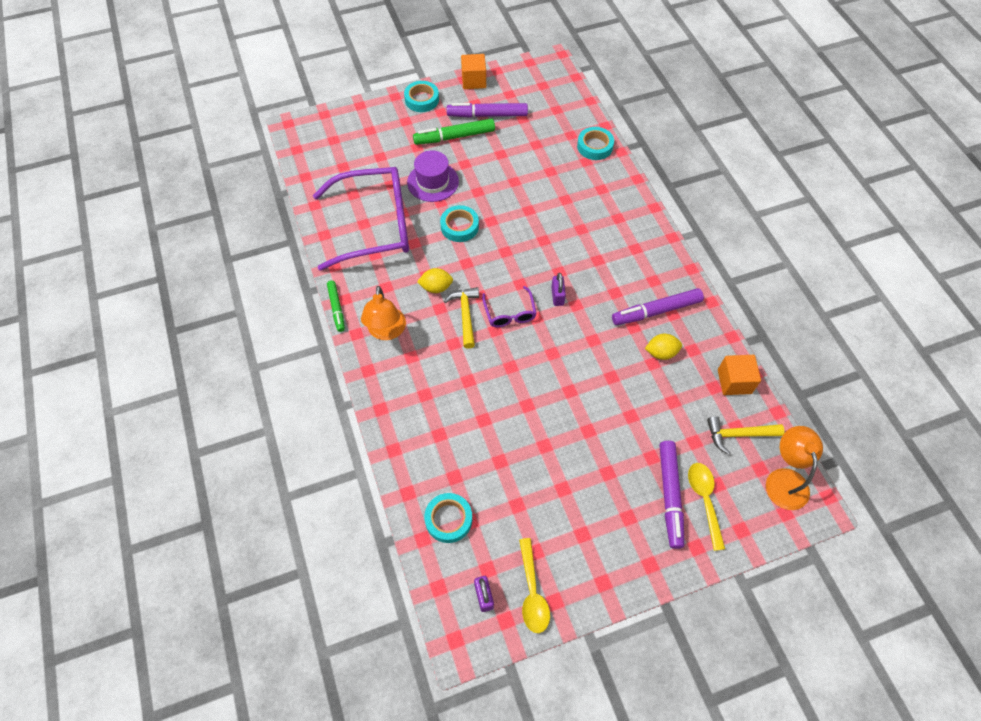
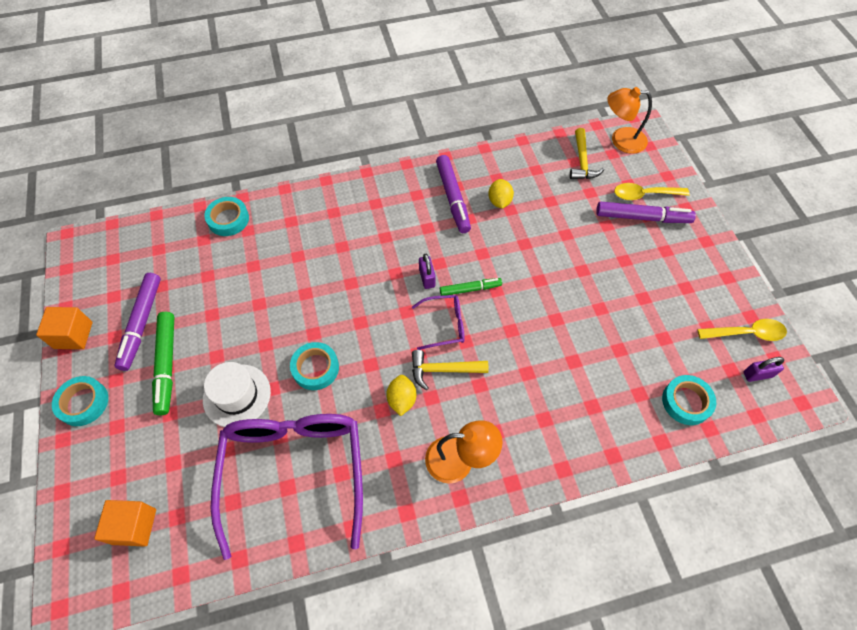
camera: 85 degrees left, 0 degrees up
green marker [327,281,345,332] -> green marker moved to [440,278,502,296]
purple hat [407,150,459,202] -> white hat [203,362,271,427]
purple padlock [551,273,566,306] -> purple padlock turned 75 degrees clockwise [419,254,436,289]
orange cube [718,355,761,395] -> orange cube moved to [94,500,156,546]

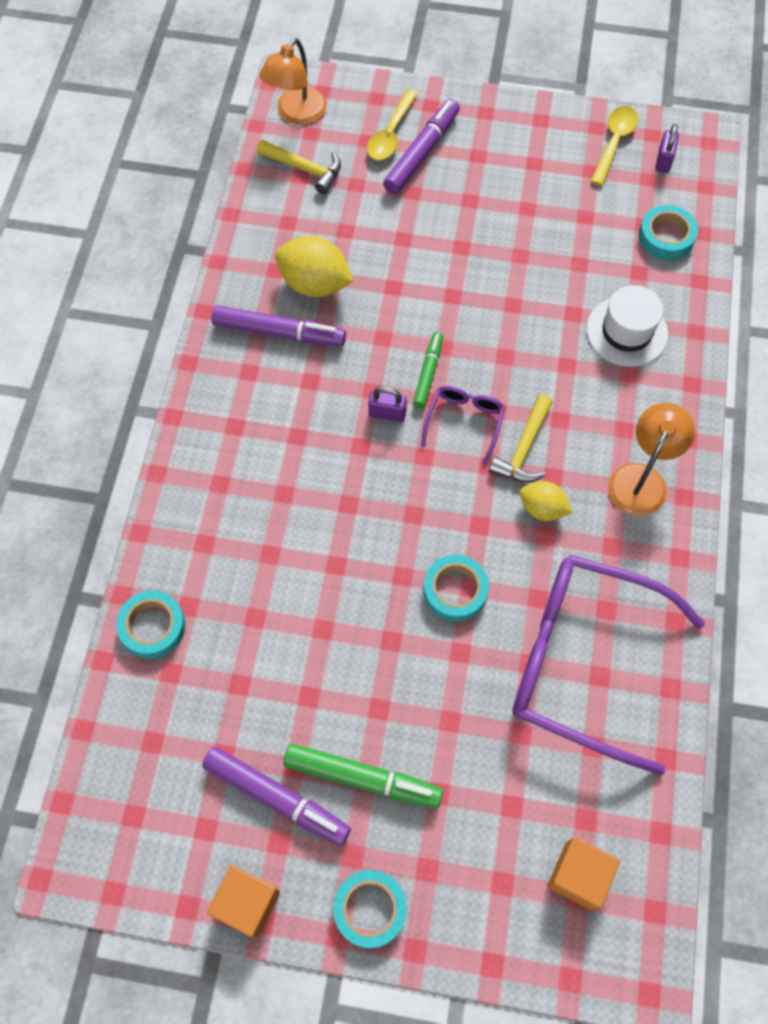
camera: 65 degrees left, 5 degrees up
white hat [203,362,271,427] -> white hat moved to [587,285,668,367]
yellow lemon [488,179,514,209] -> yellow lemon [275,236,354,297], size x1.65

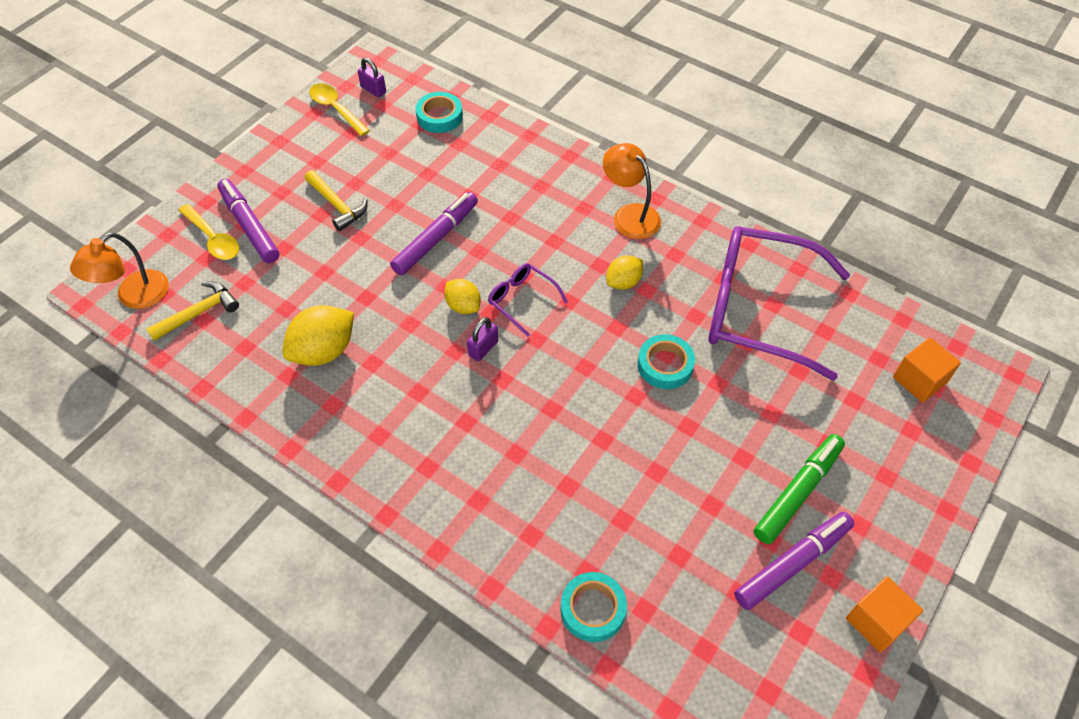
camera: 65 degrees left, 10 degrees down
purple marker [211,305,346,347] -> purple marker moved to [390,192,478,275]
orange lamp [259,38,327,125] -> orange lamp turned 75 degrees clockwise [70,232,169,309]
turquoise tape [333,870,407,948] -> none
green marker [413,332,443,408] -> yellow lemon [444,279,481,314]
yellow hammer [489,395,553,483] -> yellow hammer moved to [305,170,368,231]
purple glasses [512,555,705,775] -> purple glasses turned 60 degrees clockwise [708,226,850,381]
white hat [587,285,668,367] -> none

